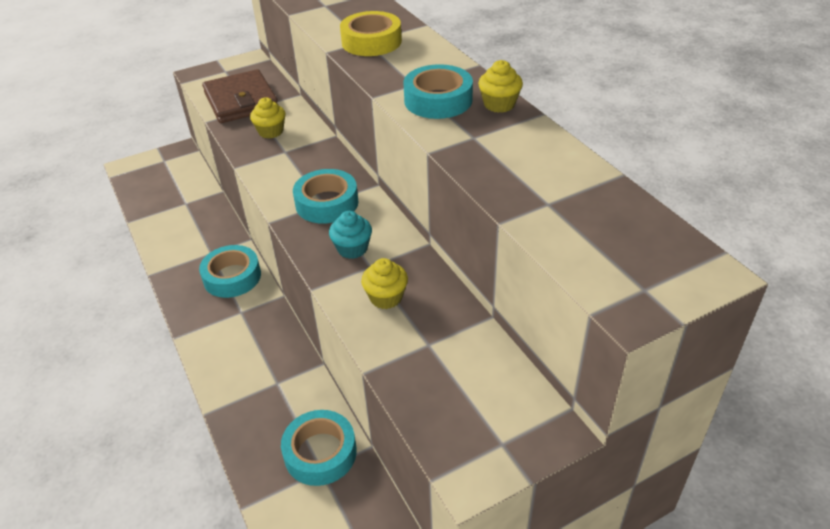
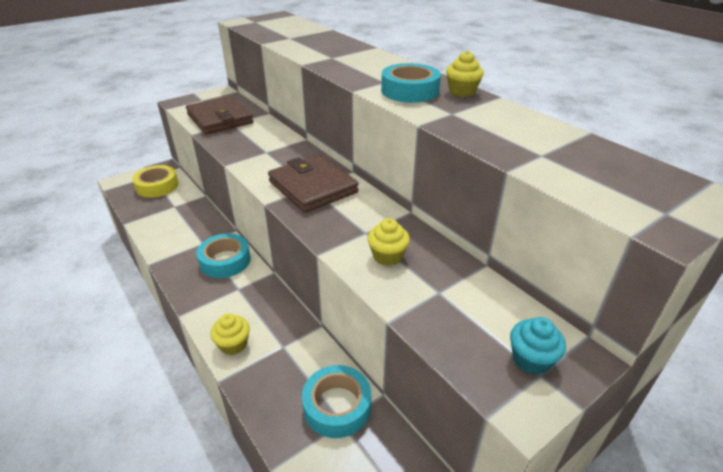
camera: 10 degrees left, 5 degrees down
yellow cupcake [250,97,285,139] -> yellow cupcake moved to [210,313,250,355]
turquoise tape [293,169,358,224] -> brown wallet [268,154,359,213]
turquoise cupcake [329,211,372,259] -> turquoise cupcake moved to [510,317,566,375]
yellow tape [340,11,402,56] -> yellow tape moved to [132,165,179,198]

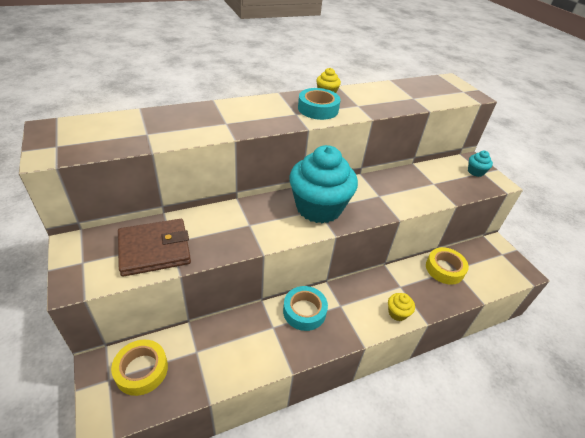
camera: 80 degrees left, 5 degrees up
brown wallet [268,154,359,213] -> turquoise cupcake [289,145,358,224]
turquoise tape [302,365,371,438] -> yellow tape [426,247,469,285]
yellow cupcake [368,218,410,266] -> none

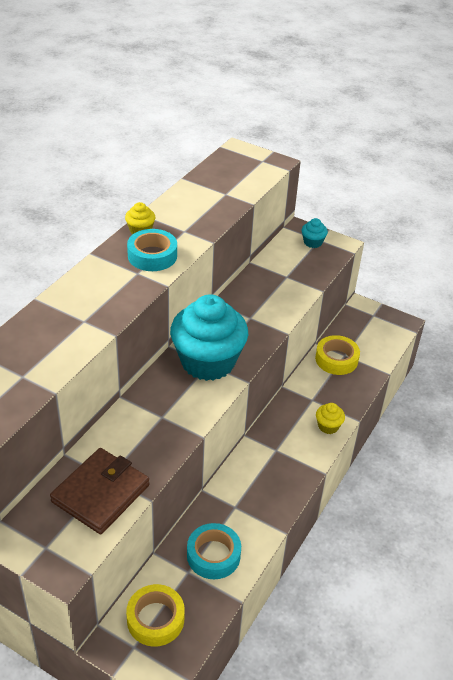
camera: 35 degrees left, 0 degrees up
turquoise tape [283,286,328,331] -> turquoise tape moved to [187,523,241,579]

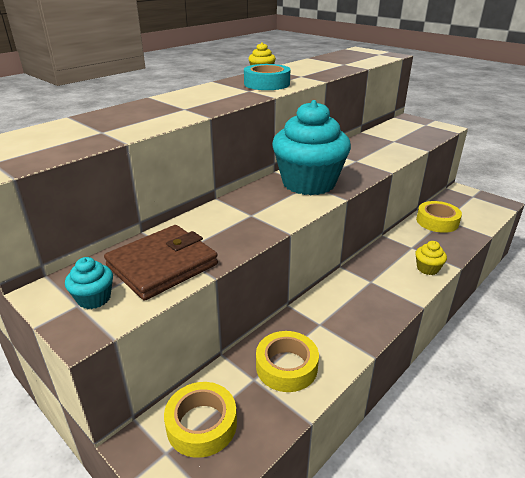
camera: 15 degrees right, 10 degrees down
turquoise tape [187,523,241,579] -> yellow tape [256,331,319,392]
turquoise cupcake [302,218,328,248] -> turquoise cupcake moved to [65,257,113,309]

